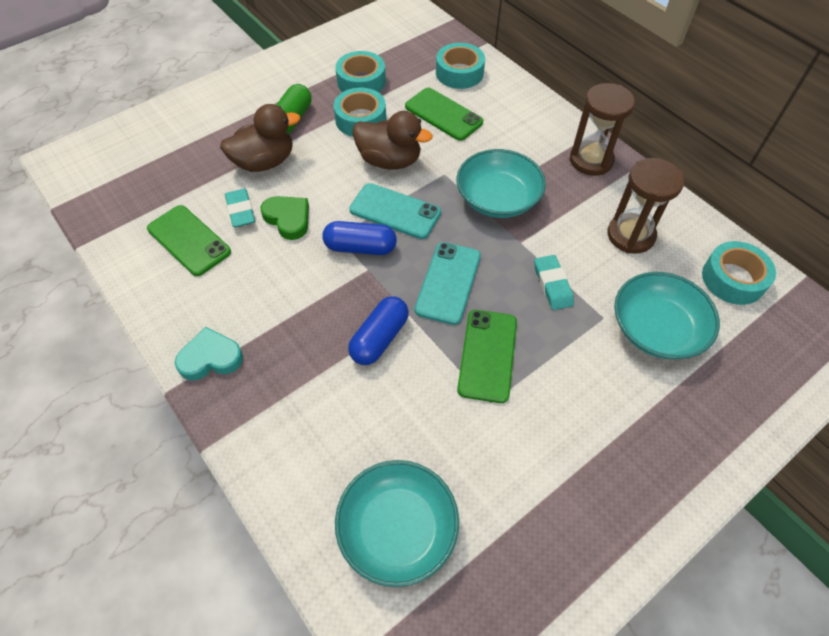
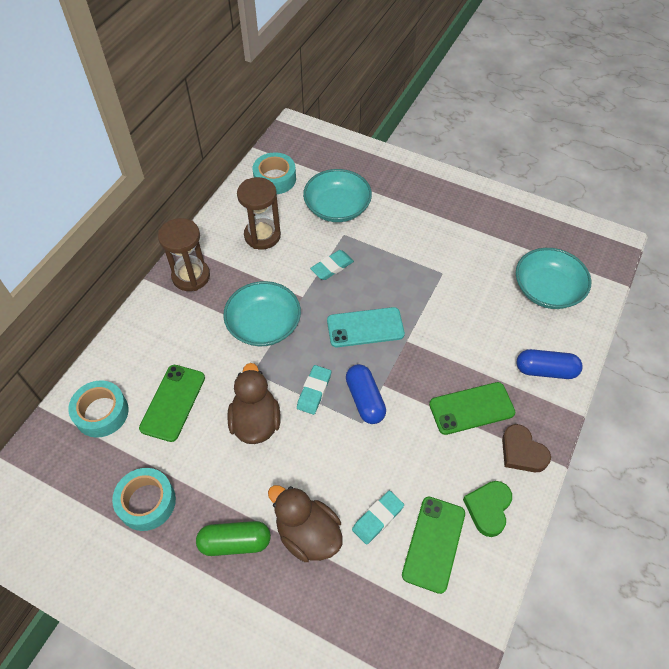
camera: 115 degrees left, 0 degrees up
turquoise heart [175,327,243,380] -> brown heart [502,424,551,472]
green heart [261,196,309,240] -> green heart moved to [463,481,512,537]
turquoise tape [333,88,386,137] -> none
blue capsule [348,296,409,365] -> blue capsule moved to [517,349,583,379]
turquoise phone [349,183,441,239] -> turquoise eraser [297,365,331,415]
green phone [457,310,517,403] -> green phone moved to [429,382,515,435]

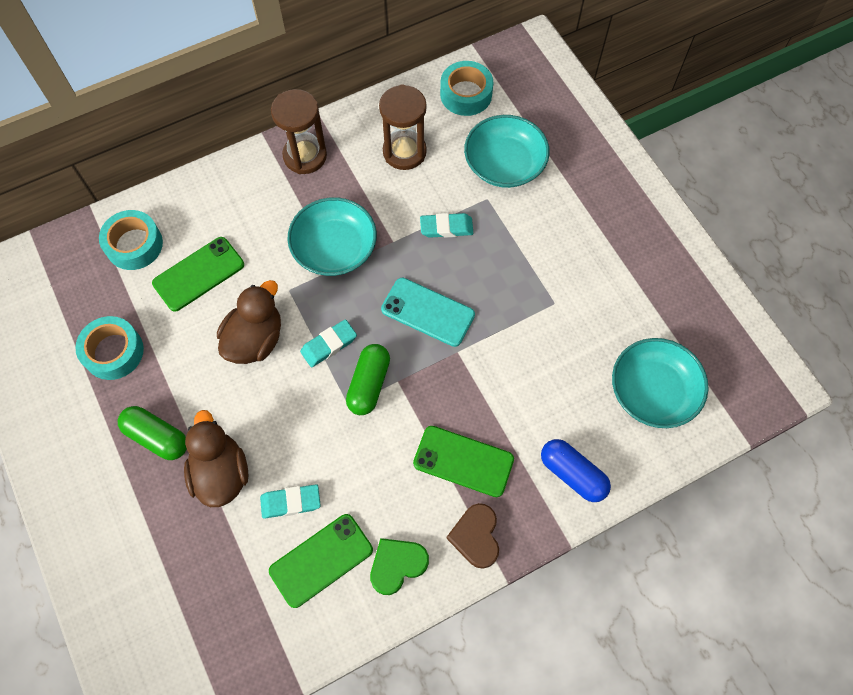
camera: 35 degrees right, 10 degrees up
blue capsule [346,364,386,424] -> green capsule [346,344,390,415]

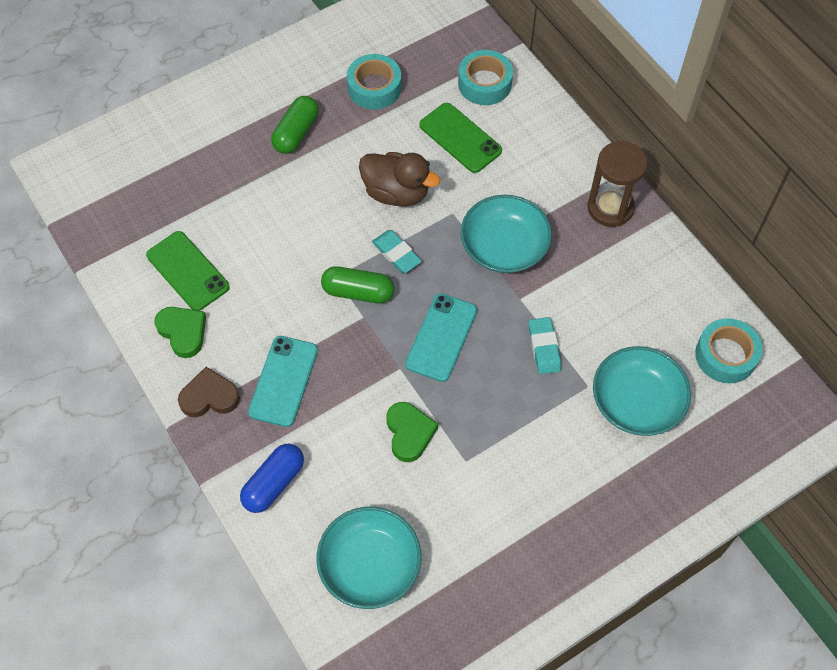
camera: 85 degrees right, 5 degrees down
brown duck [184,410,249,507] -> none
turquoise eraser [260,484,321,519] -> none
brown hourglass [379,84,427,170] -> none
green phone [413,426,514,497] -> turquoise phone [248,336,318,427]
none -> green heart [386,402,438,462]

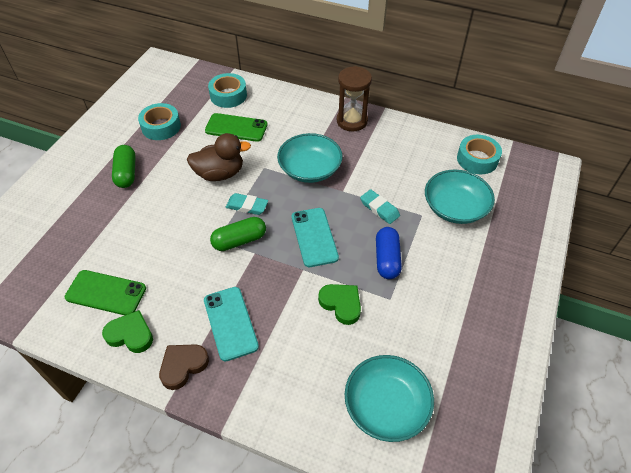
camera: 35 degrees left, 10 degrees down
blue capsule [240,444,304,513] -> blue capsule moved to [376,227,402,279]

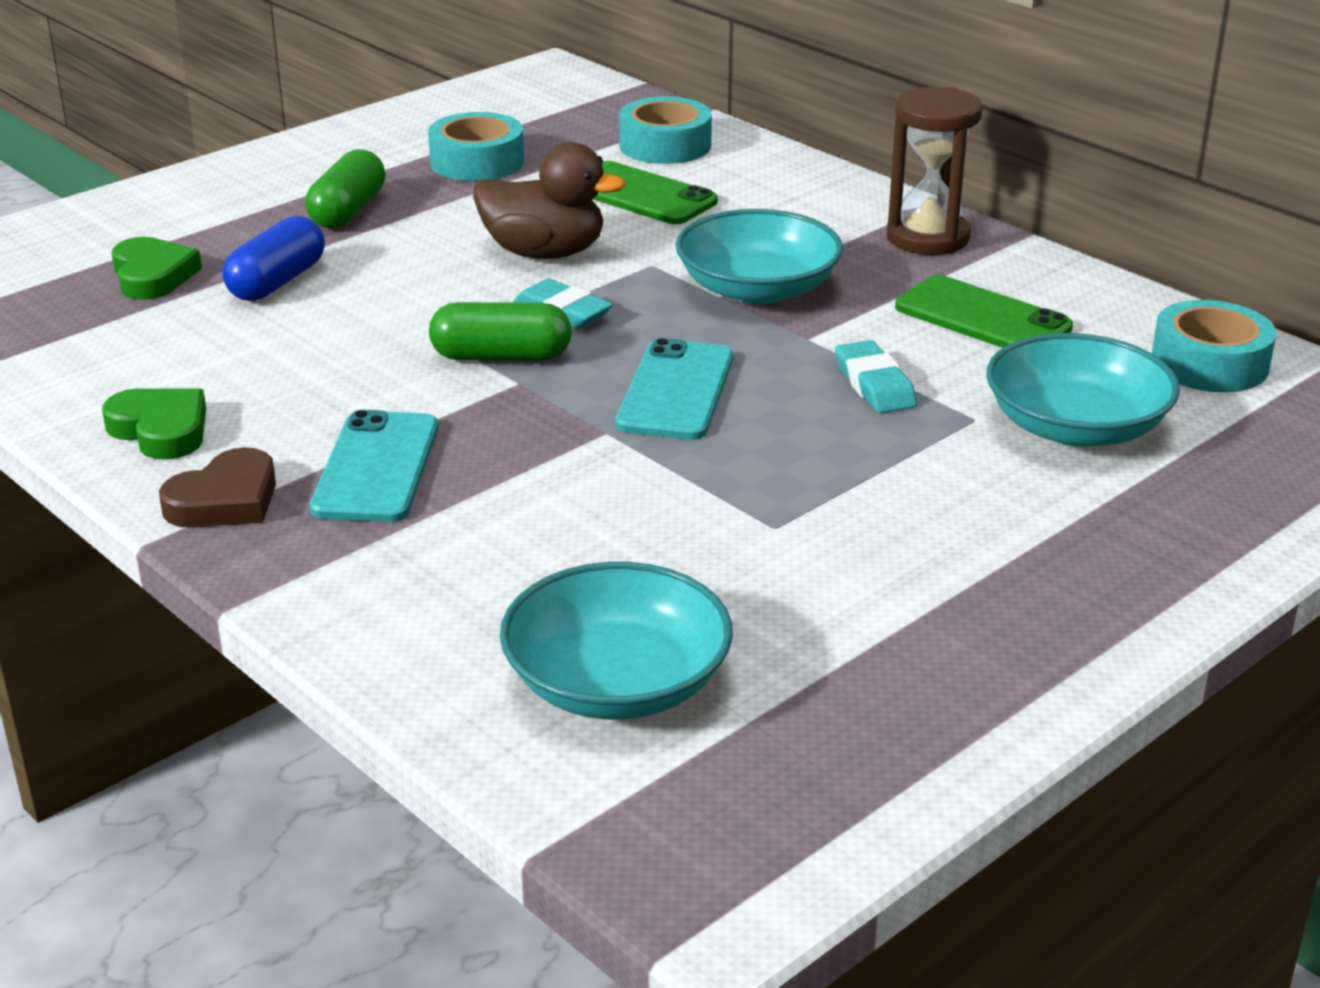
camera: 25 degrees right, 20 degrees down
green phone [65,270,146,315] -> green phone moved to [895,275,1073,348]
brown heart [159,344,209,390] -> brown heart turned 150 degrees clockwise [159,447,276,528]
green heart [318,284,361,325] -> green heart moved to [112,237,202,300]
blue capsule [376,227,402,279] -> blue capsule moved to [222,216,325,301]

